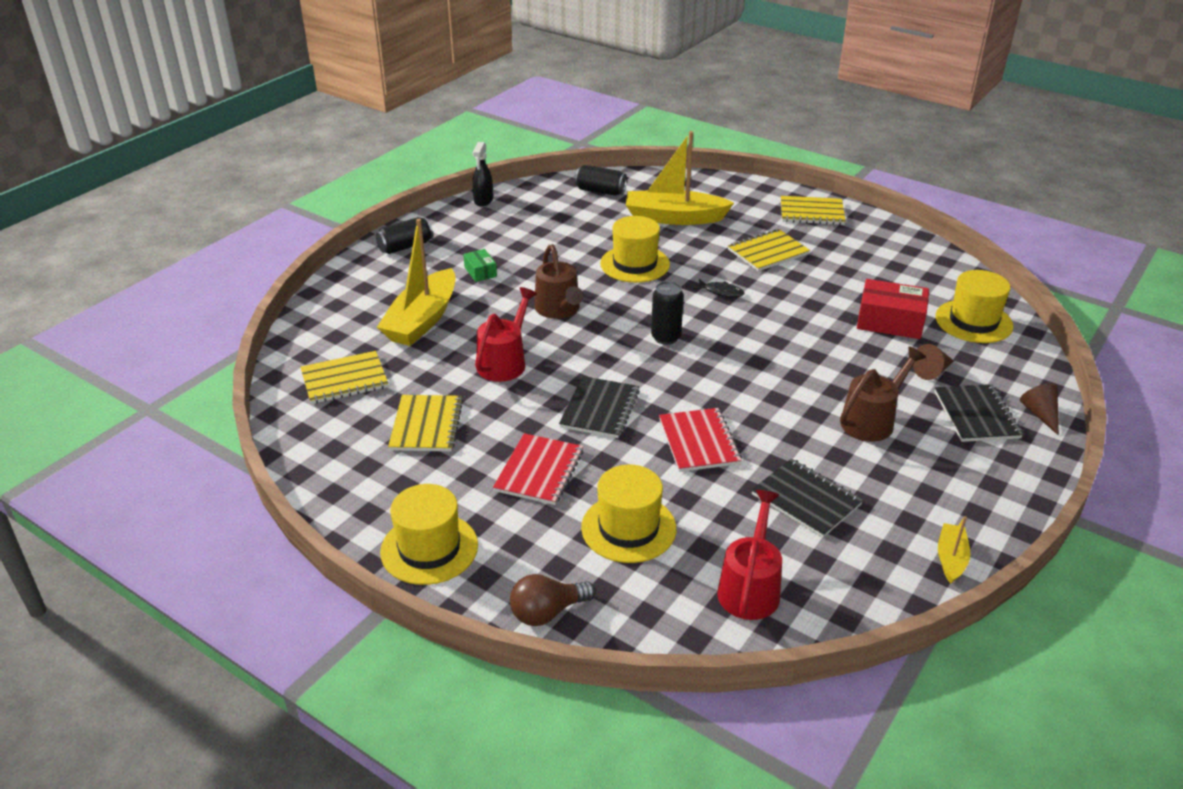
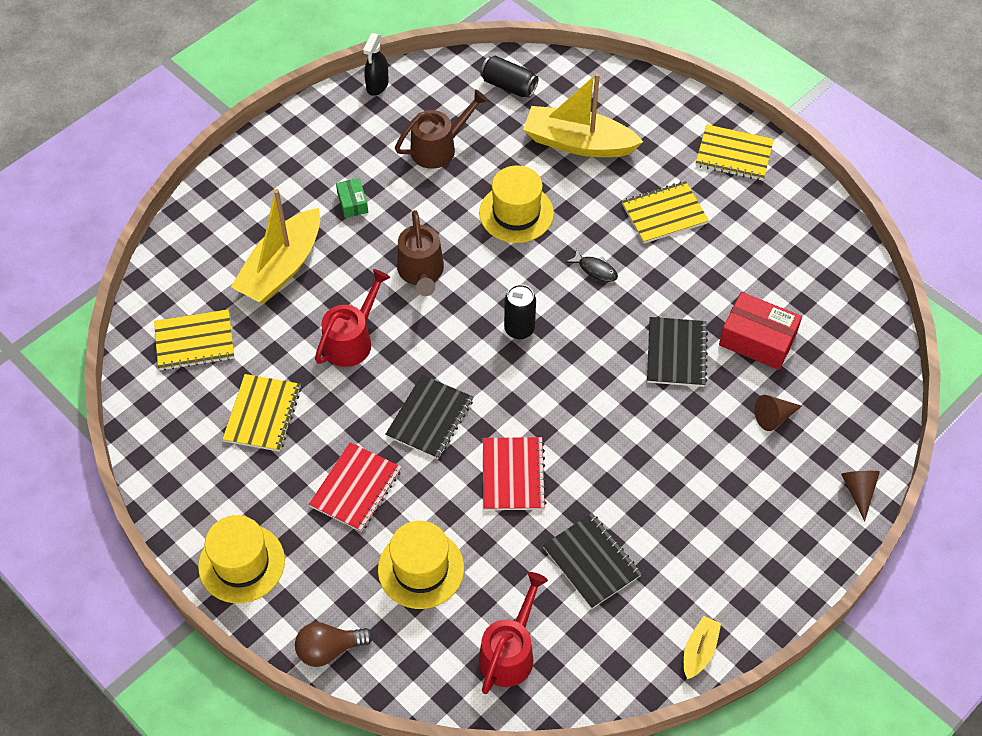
camera: 10 degrees right, 20 degrees up
black can [376,217,433,254] -> none
brown watering can [840,346,926,442] -> brown watering can moved to [395,89,488,169]
black notebook [934,384,1023,442] -> black notebook moved to [647,317,708,387]
yellow hat [935,270,1013,343] -> none

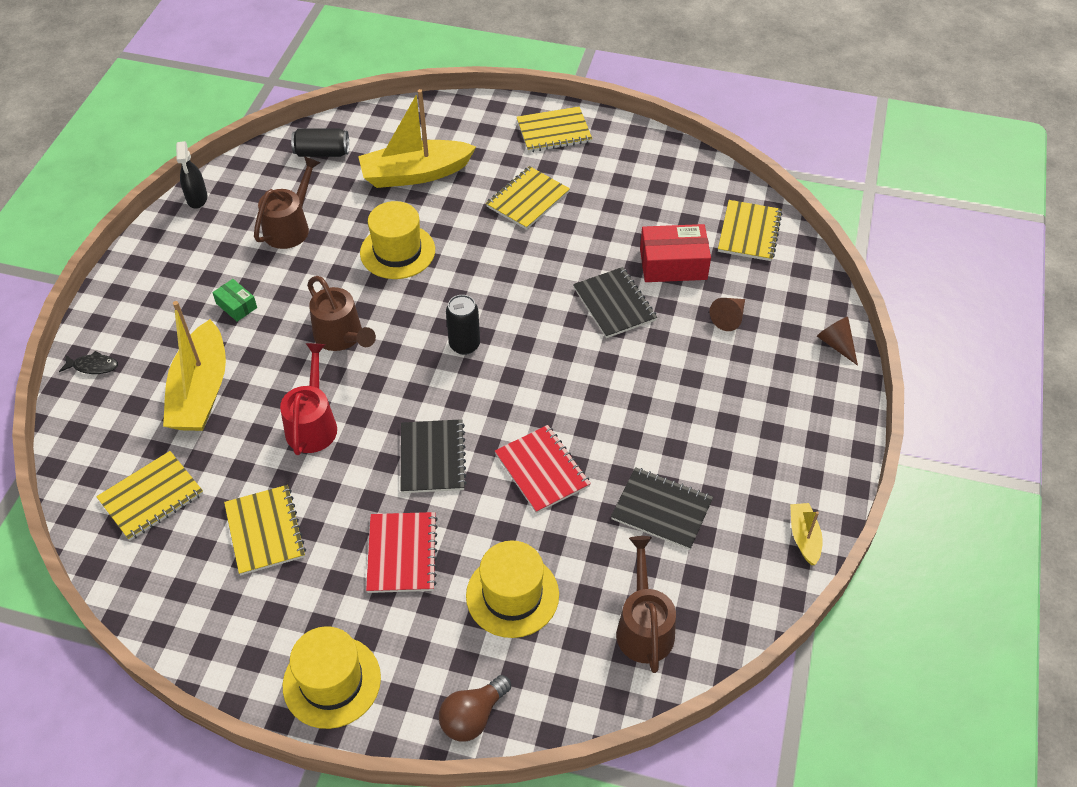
camera: 30 degrees left, 5 degrees down
red watering can [479,572,548,694] -> brown watering can [616,536,676,673]
black fish [566,249,618,282] -> black fish moved to [59,351,118,374]
none -> yellow notebook [718,200,782,261]

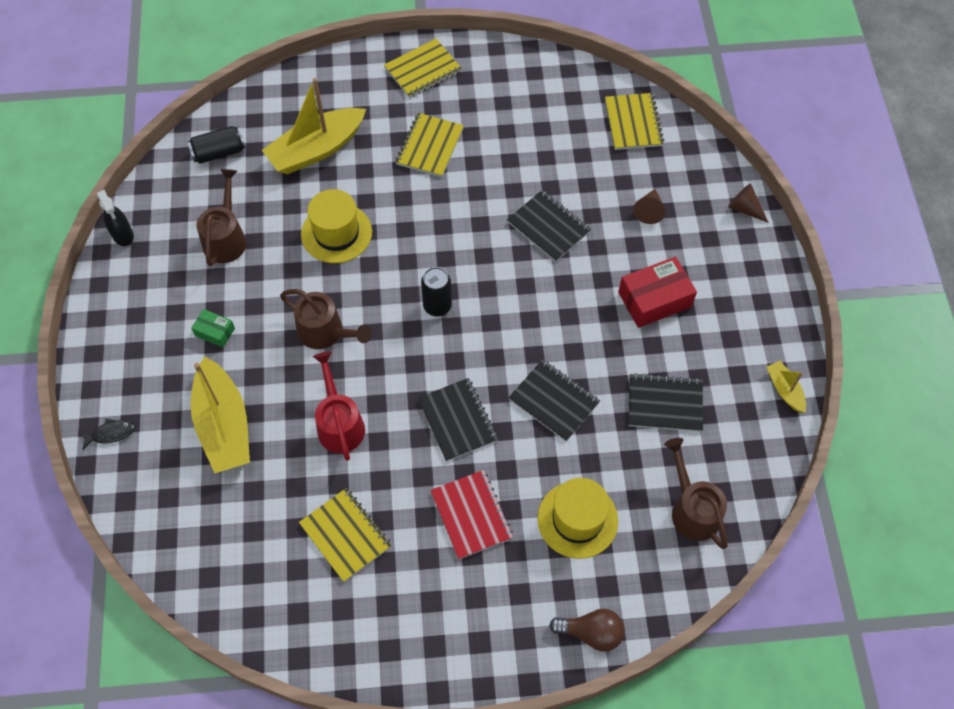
camera: 20 degrees left, 10 degrees up
yellow notebook [96,451,203,541] -> none
yellow hat [283,626,381,729] -> none
brown light bulb [439,675,511,741] -> brown light bulb turned 105 degrees counterclockwise [549,609,625,652]
red notebook [495,425,591,513] -> black notebook [508,359,600,441]
red box [640,224,711,282] -> red box moved to [618,257,697,328]

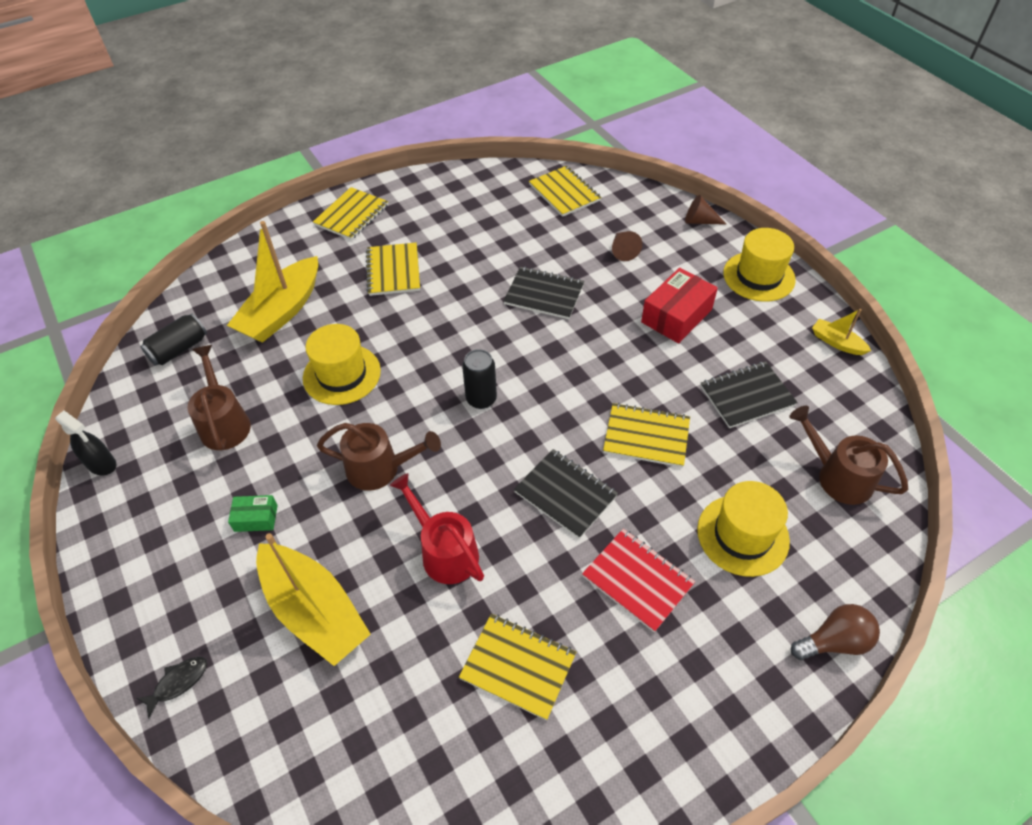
camera: 25 degrees left, 10 degrees down
black notebook [508,359,600,441] -> yellow notebook [603,403,690,468]
none -> yellow hat [723,228,796,302]

